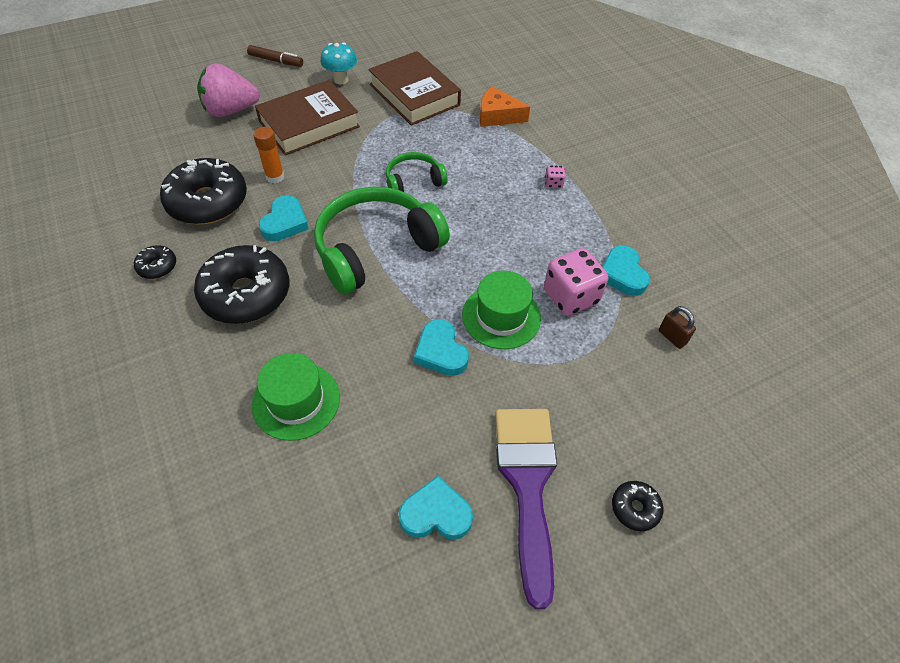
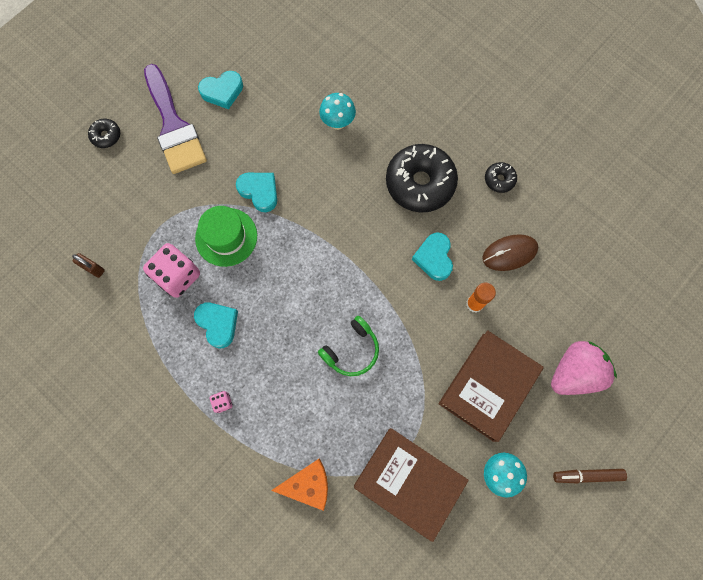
camera: 160 degrees right, 20 degrees up
black donut [160,158,247,224] -> brown mouse [482,234,538,271]
green hat [252,353,340,441] -> turquoise mushroom [319,93,356,130]
green headphones [314,187,450,295] -> none
turquoise heart [602,245,650,296] -> turquoise heart moved to [194,303,238,348]

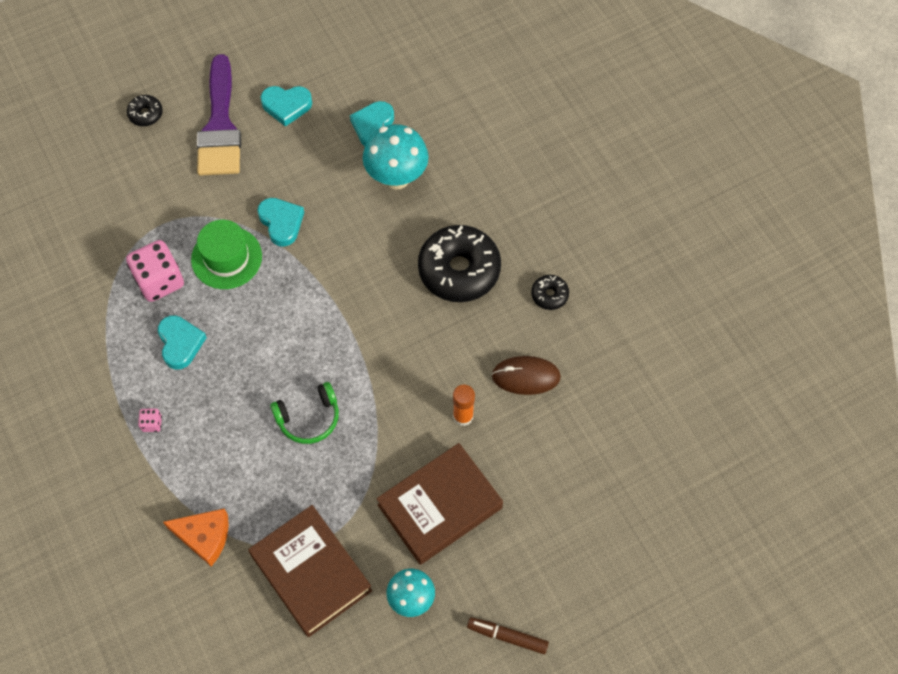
camera: 20 degrees right, 10 degrees down
brown padlock [72,253,105,278] -> none
turquoise mushroom [319,93,356,130] -> turquoise mushroom [363,124,429,189], size x1.56
turquoise heart [412,233,453,281] -> turquoise heart moved to [350,101,394,146]
pink strawberry [551,341,617,395] -> none

